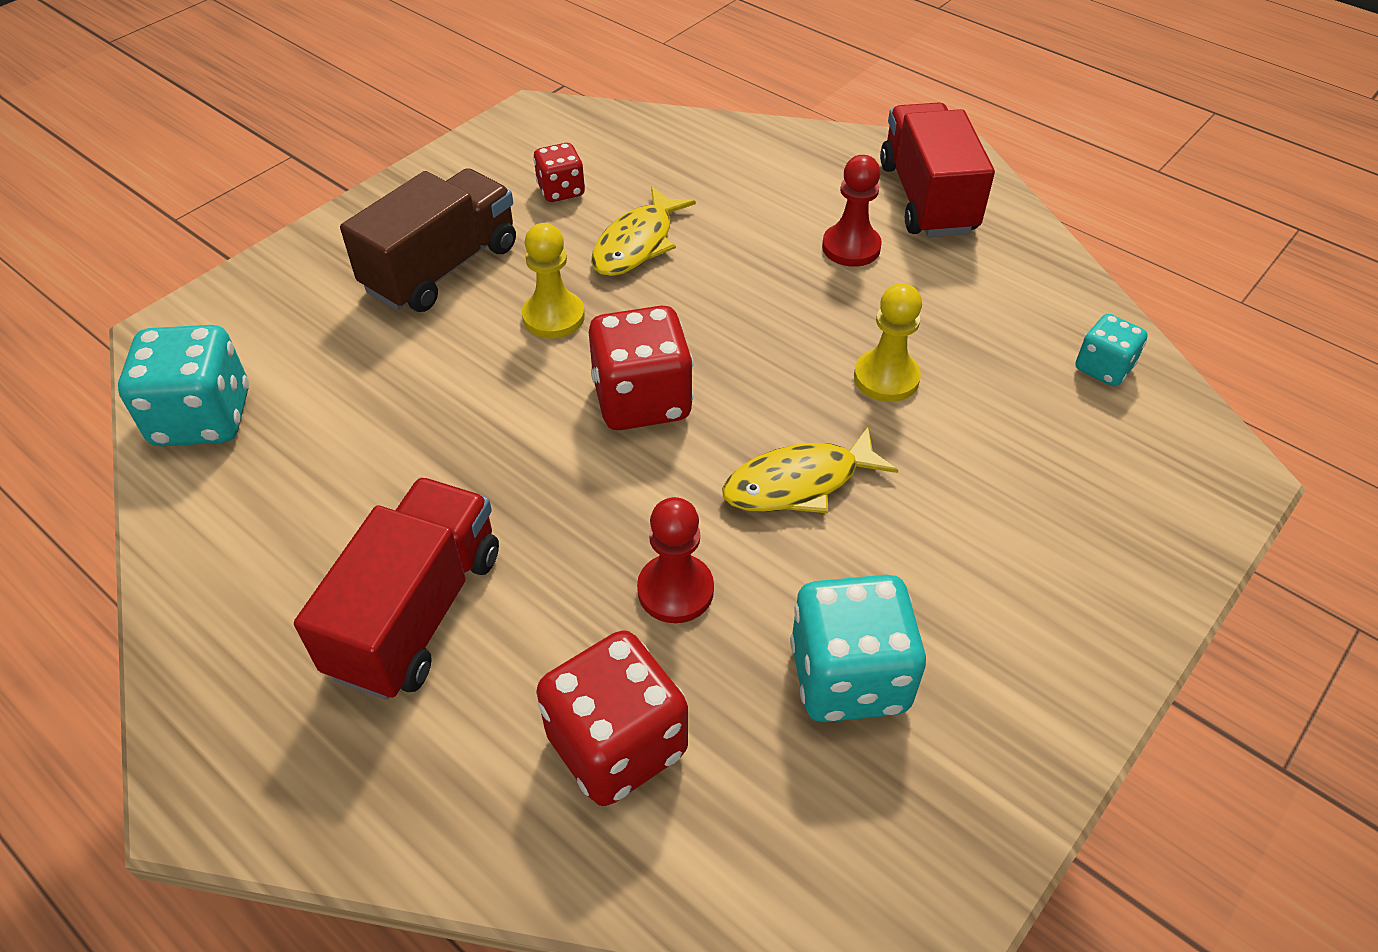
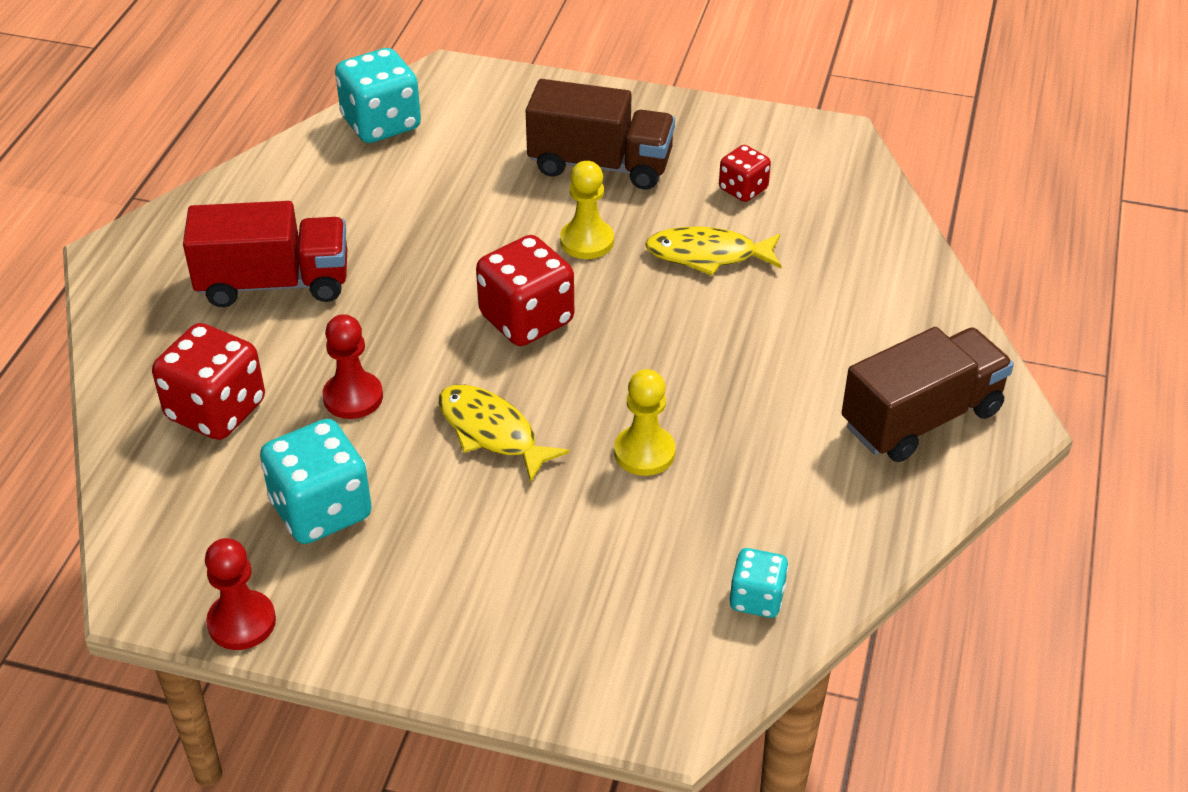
camera: 65 degrees right, 5 degrees down
red pawn [822,155,882,267] -> red pawn moved to [205,538,276,650]
red truck [880,102,995,237] -> brown truck [842,327,1014,462]

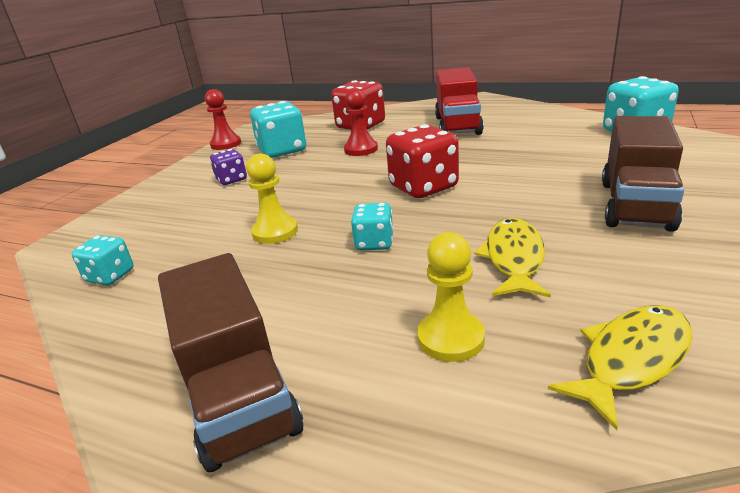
camera: 100 degrees right, 15 degrees down
yellow fish [439,385,570,483] -> yellow fish moved to [548,305,693,430]
yellow pawn [560,161,614,259] -> yellow pawn moved to [417,232,485,362]
red dice [719,145,771,202] -> none
none -> purple dice [210,149,247,185]
none -> turquoise dice [351,203,394,250]

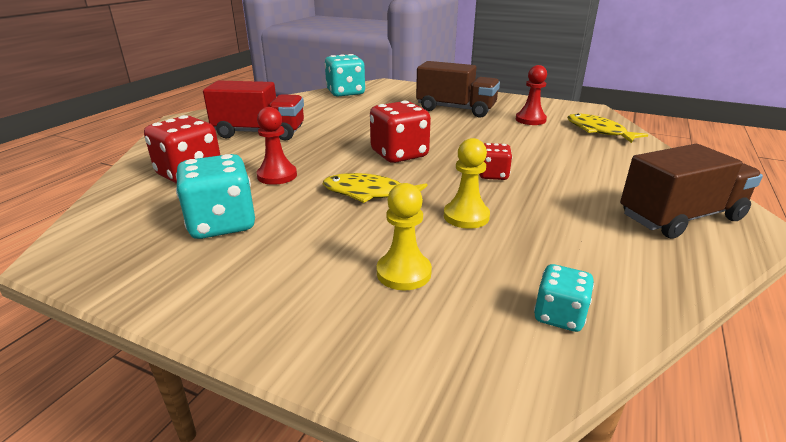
camera: 90 degrees left, 0 degrees up
red pawn [205,89,241,150] -> red pawn moved to [516,65,547,125]
purple dice [210,149,247,185] -> none
turquoise dice [351,203,394,250] -> red dice [479,143,512,180]
yellow pawn [417,232,485,362] -> yellow pawn moved to [377,183,432,291]
yellow fish [474,218,551,298] -> yellow fish moved to [323,173,427,203]

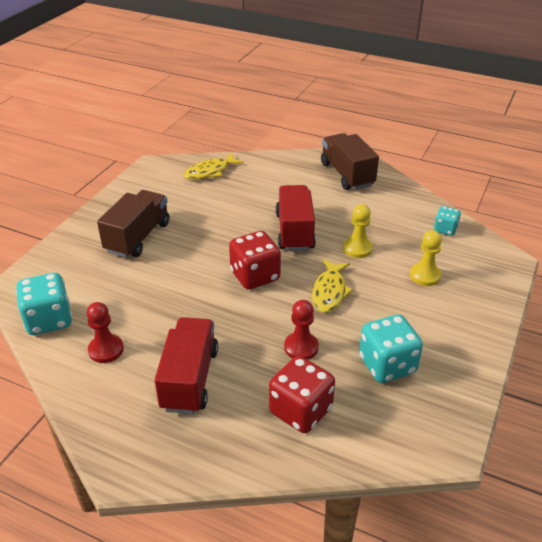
camera: 90 degrees left, 10 degrees up
red dice [479,143,512,180] -> red truck [276,185,316,251]
red pawn [516,65,547,125] -> red pawn moved to [86,302,124,363]

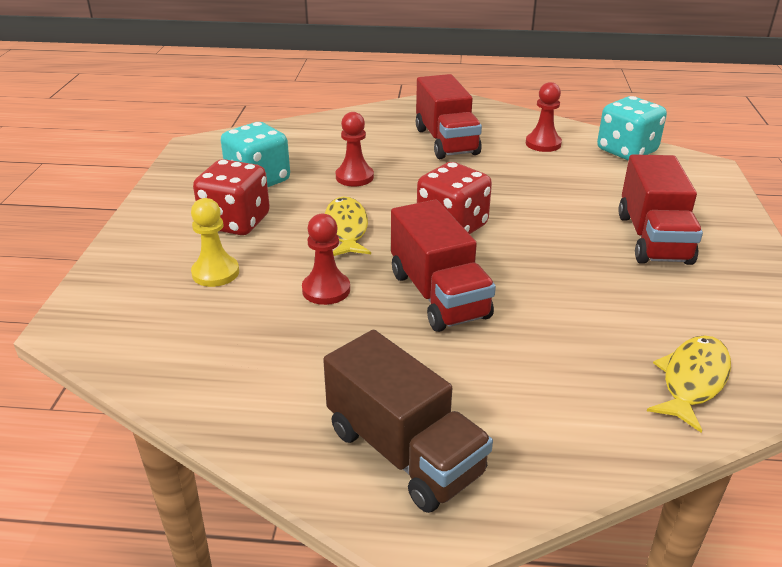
camera: 160 degrees right, 5 degrees down
brown truck [97,190,169,258] -> red truck [618,154,703,265]
red dice [269,356,335,433] -> red dice moved to [193,159,270,235]
yellow pawn [343,204,373,258] -> red pawn [302,214,350,305]
turquoise dice [434,206,461,236] -> none

